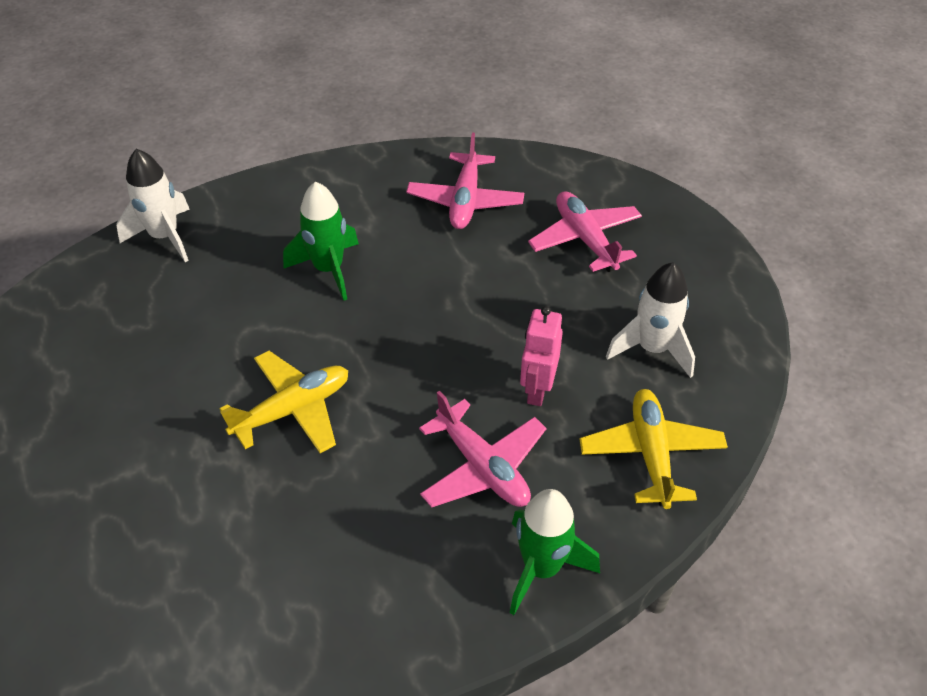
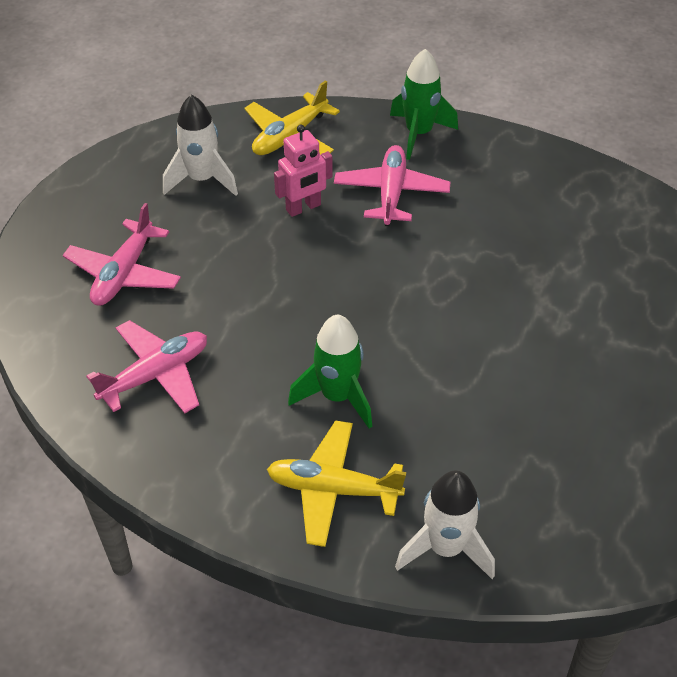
camera: 135 degrees left, 0 degrees up
yellow plane [220,351,348,453] -> yellow plane moved to [267,420,406,547]

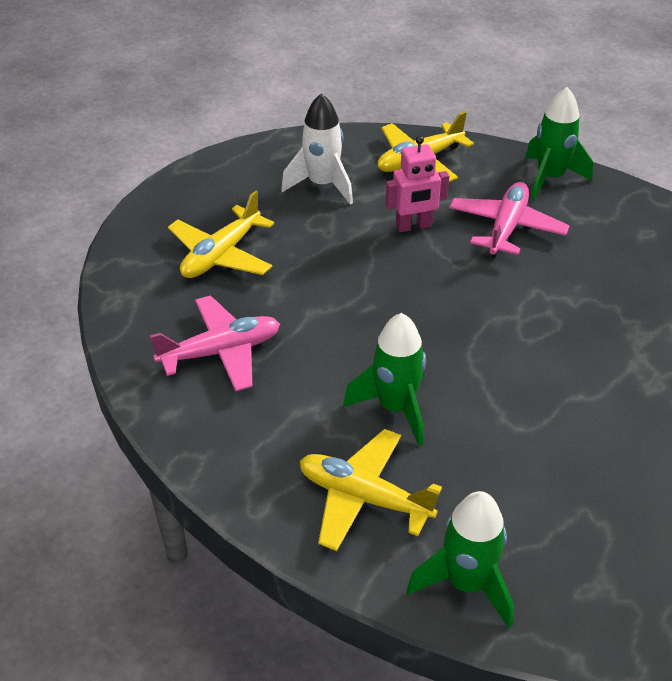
camera: 15 degrees right, 5 degrees down
pink plane [63,203,181,306] -> yellow plane [168,191,274,278]
white rocket [395,471,495,579] -> green rocket [406,491,514,628]

